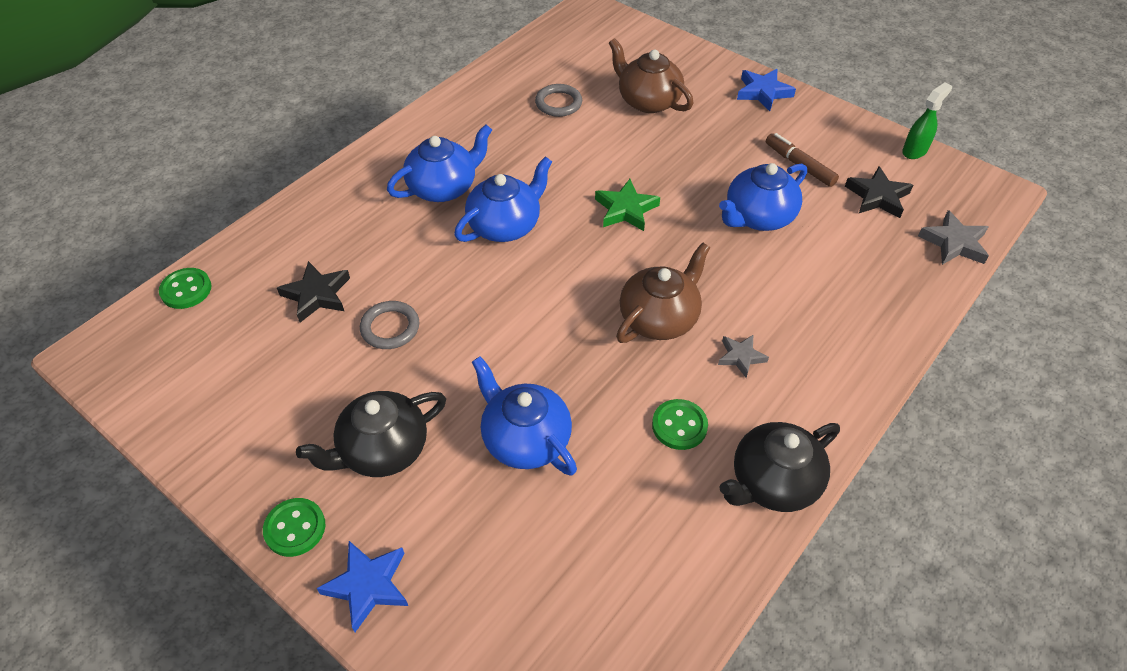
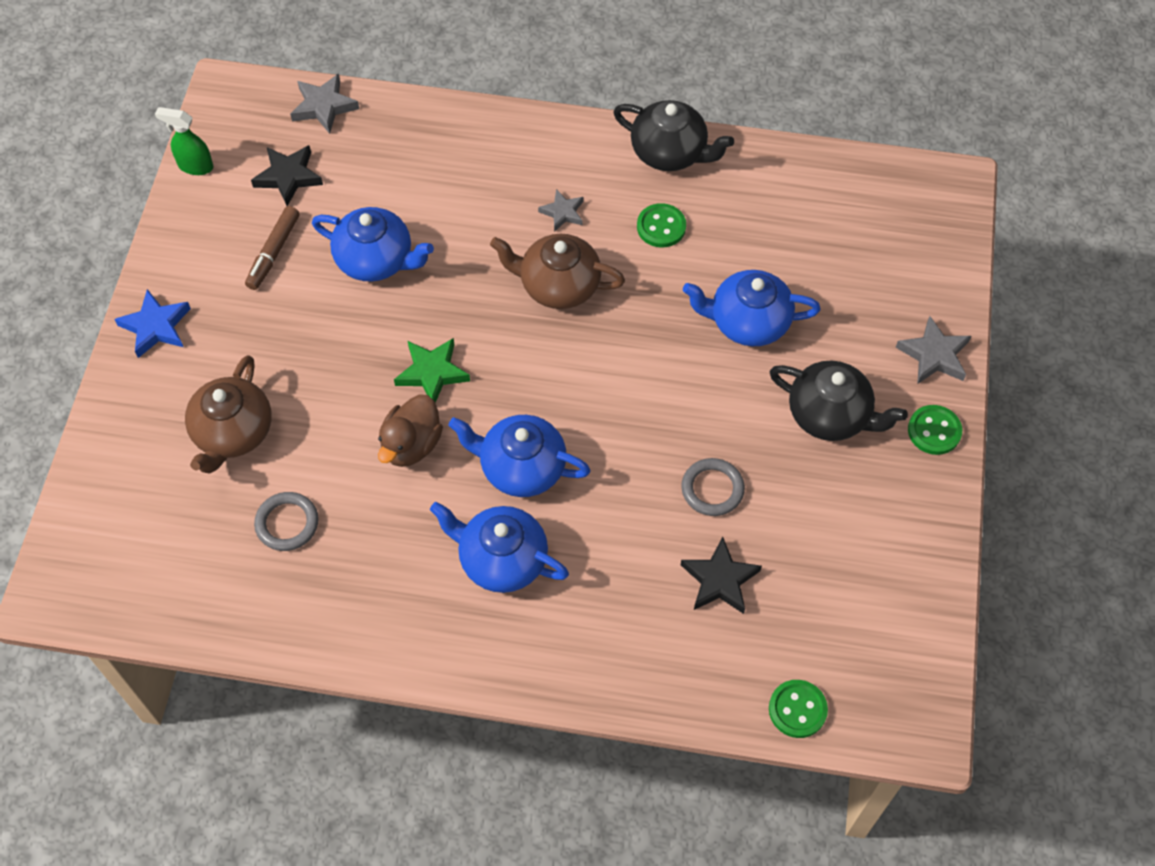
camera: 120 degrees left, 10 degrees up
blue star [317,541,408,632] -> grey star [895,316,971,384]
blue teapot [472,356,577,476] -> blue teapot turned 75 degrees clockwise [683,270,821,346]
none -> brown duck [378,394,443,467]

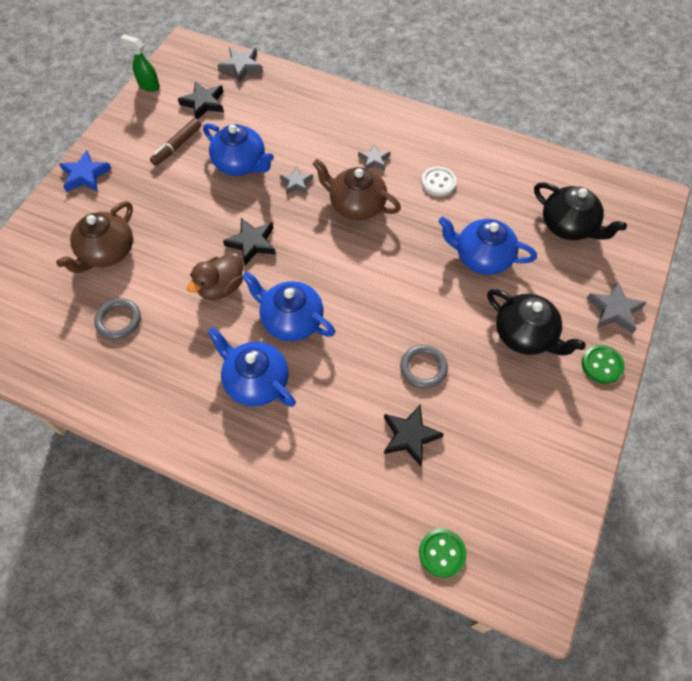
camera: 15 degrees right, 0 degrees up
green star [394,338,470,403] -> black star [223,218,276,266]
black teapot [613,100,734,171] -> black teapot moved to [534,182,627,240]
green button [637,203,686,248] -> white button [421,167,457,196]
none -> grey star [280,166,313,194]

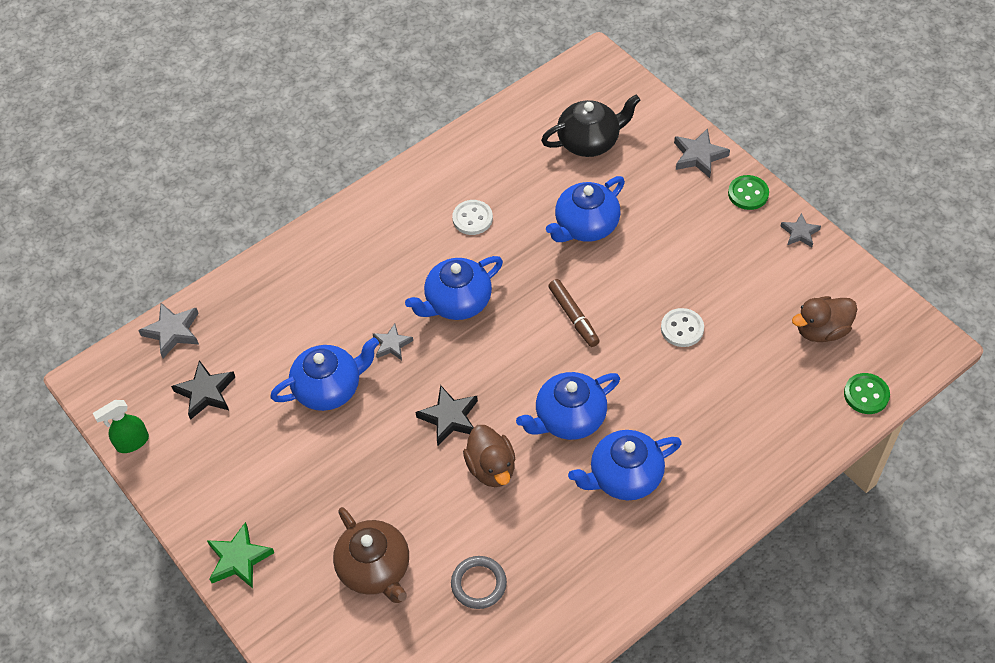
camera: 60 degrees left, 5 degrees down
blue star [59,150,111,192] -> green star [207,522,274,588]
brown marker [150,118,201,166] -> brown marker moved to [548,279,600,347]
brown teapot [313,159,401,220] -> blue teapot [405,256,503,320]
grey star [358,144,391,171] -> grey star moved to [781,213,821,247]
black star [384,404,444,466] -> none
grey ring [400,345,448,389] -> white button [661,308,704,347]
black teapot [487,289,586,356] -> none
none -> brown duck [792,296,857,342]

